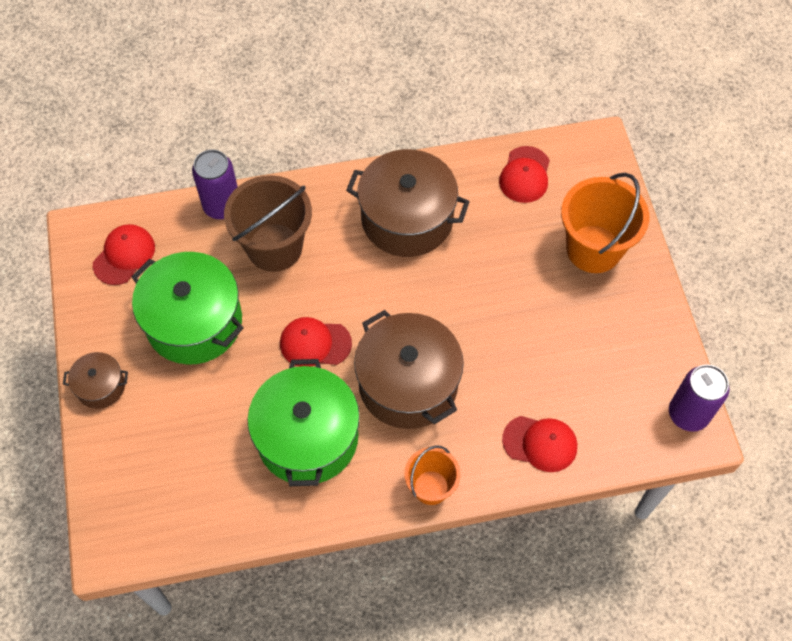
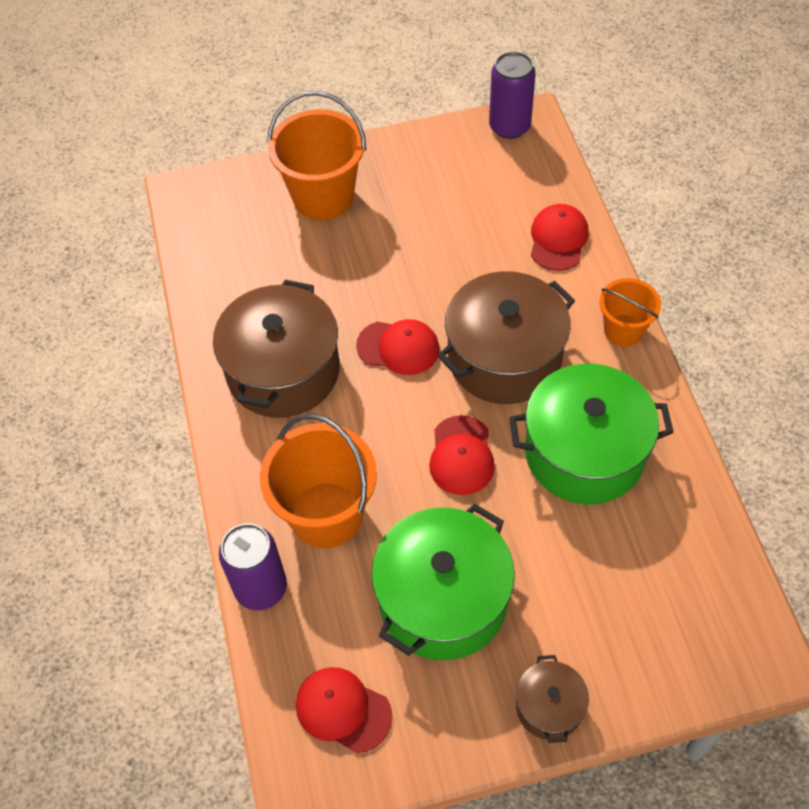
camera: 90 degrees left, 5 degrees down
brown bucket [224,175,312,272] -> orange bucket [260,414,377,548]
red cap [499,146,550,203] -> red cap moved to [356,319,440,375]

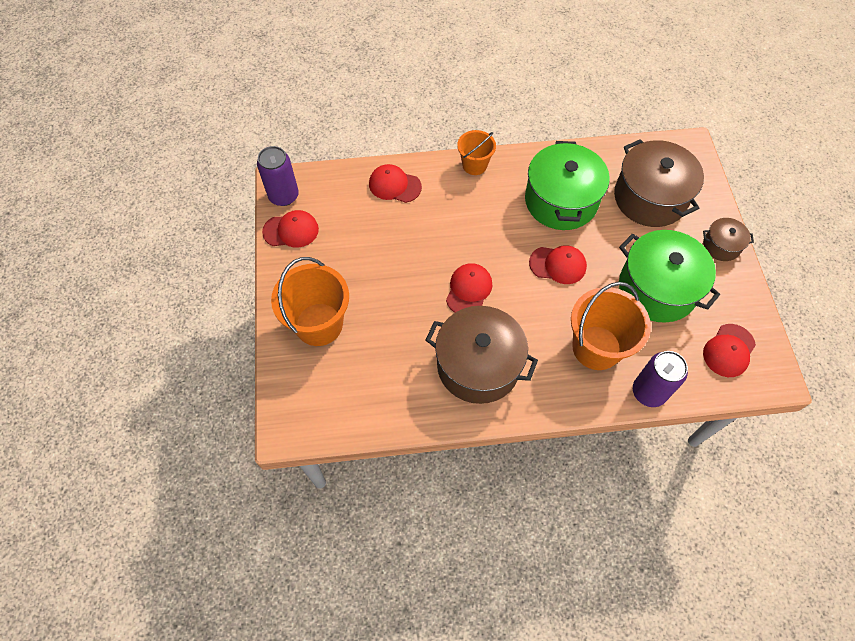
camera: 85 degrees left, 5 degrees up
brown pot [437,271,575,404] -> brown pot moved to [614,139,704,227]
none -> red cap [262,210,319,248]

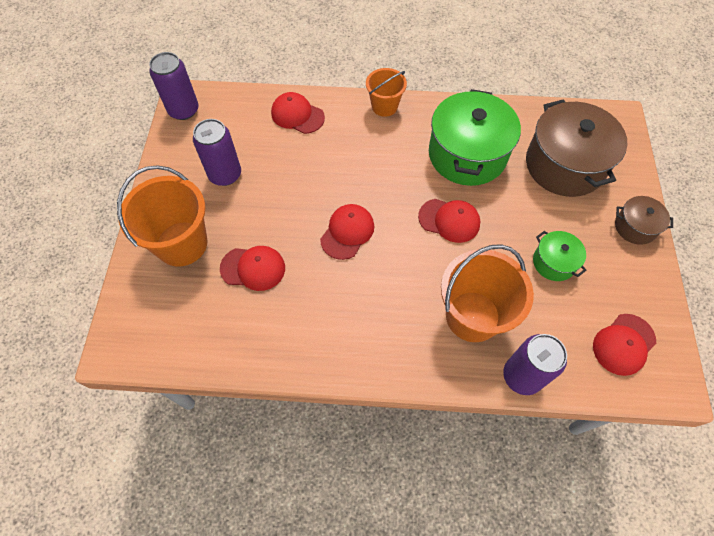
camera: 10 degrees right, 0 degrees up
red cap [262,210,319,248] -> red cap moved to [220,246,285,291]
brown pot [426,306,538,404] -> none
green pot [619,230,720,323] -> green pot [533,231,586,281], size x0.49
none -> purple can [193,119,241,186]

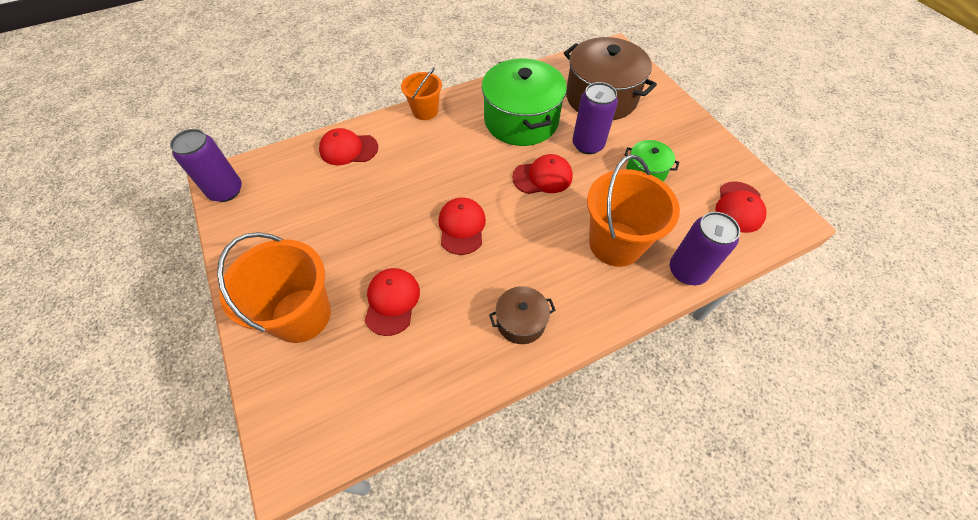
camera: 30 degrees left, 5 degrees down
purple can [193,119,241,186] -> purple can moved to [572,82,618,154]
red cap [220,246,285,291] -> red cap turned 60 degrees counterclockwise [364,268,420,336]
brown pot [615,196,673,245] -> brown pot moved to [489,286,555,344]

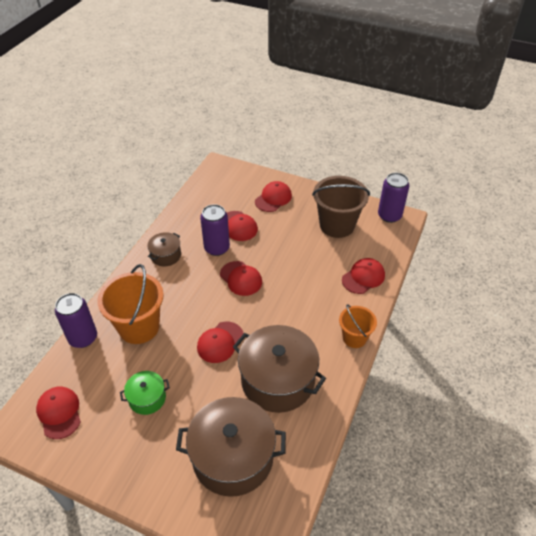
camera: 140 degrees right, 10 degrees down
orange bucket [217,232,331,343] -> red cap [255,181,292,212]
green pot [482,59,567,146] -> brown pot [233,325,326,413]
purple can [572,82,618,154] -> purple can moved to [200,204,230,256]
none -> brown bucket [312,176,370,238]

